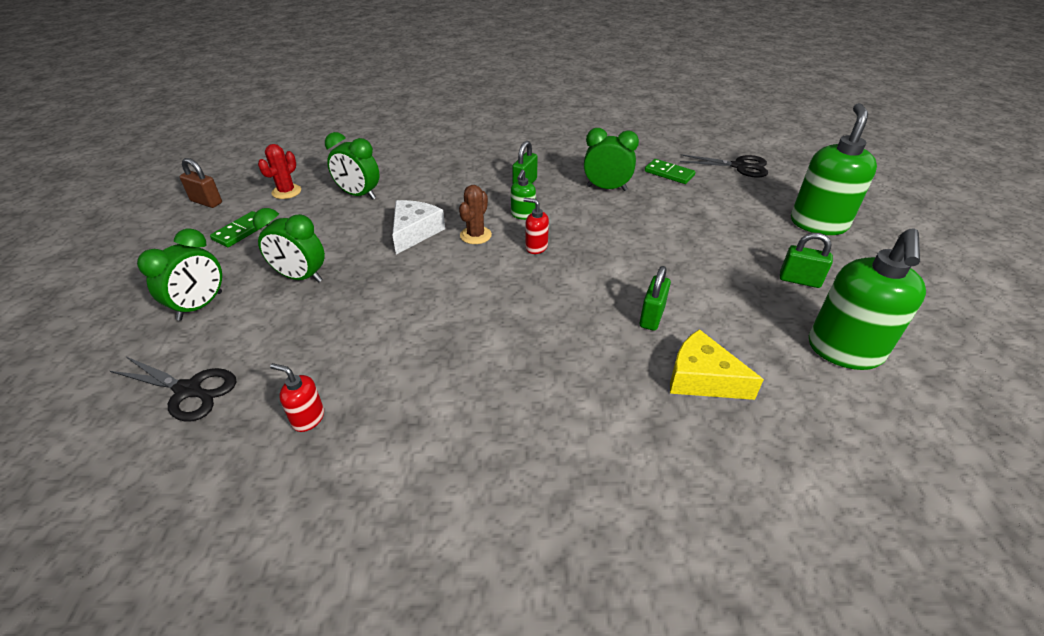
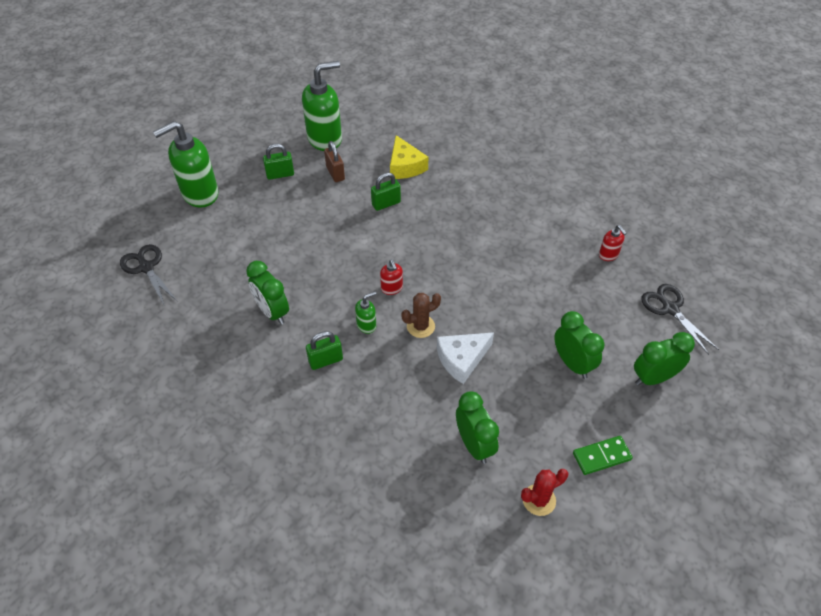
camera: 140 degrees left, 10 degrees up
brown padlock [180,158,222,208] -> brown padlock moved to [324,141,345,182]
green domino [645,159,695,184] -> none
green padlock [780,233,833,288] -> green padlock turned 75 degrees counterclockwise [263,144,294,180]

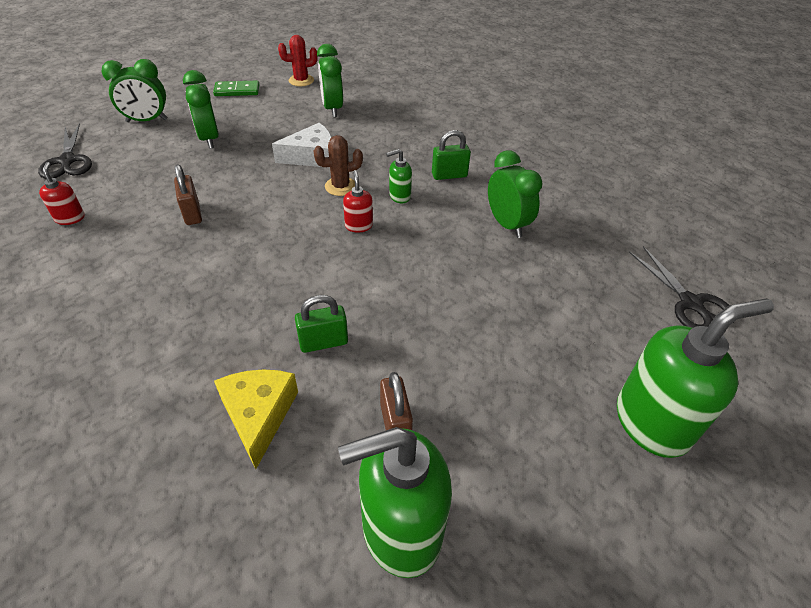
camera: 170 degrees left, 5 degrees down
green padlock [263,144,294,180] -> none
none -> brown padlock [174,164,202,225]

